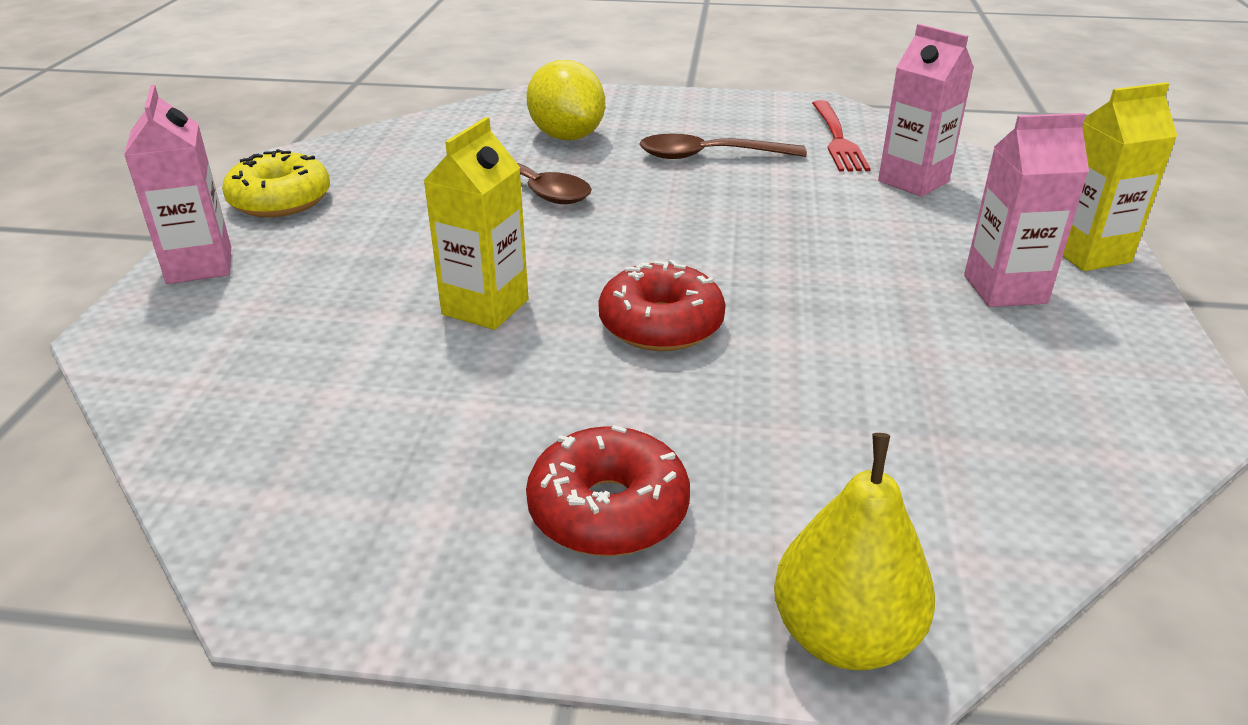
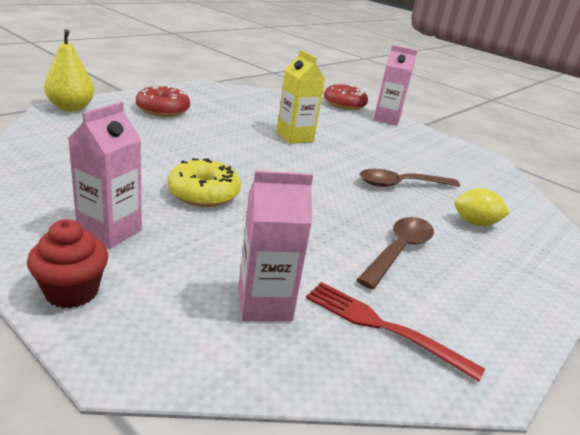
camera: 120 degrees right, 5 degrees down
yellow donut [222,149,330,217] -> yellow donut moved to [168,158,241,207]
yellow lemon [526,60,605,140] -> yellow lemon [454,188,510,227], size x0.66
red donut [598,260,726,351] -> red donut moved to [324,83,368,110]
yellow carton [1063,82,1177,271] -> red cupcake [27,219,108,308]

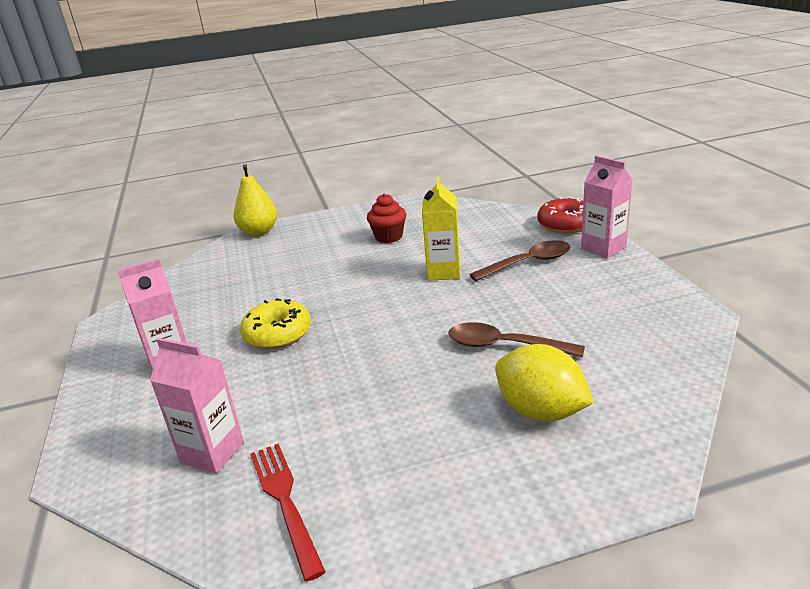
camera: 40 degrees right, 0 degrees up
red cupcake [27,219,108,308] -> red cupcake moved to [367,194,406,243]
red donut [136,85,190,117] -> none
brown spoon [357,217,434,289] -> brown spoon moved to [469,240,570,281]
yellow lemon [454,188,510,227] -> yellow lemon [495,344,594,421], size x1.53

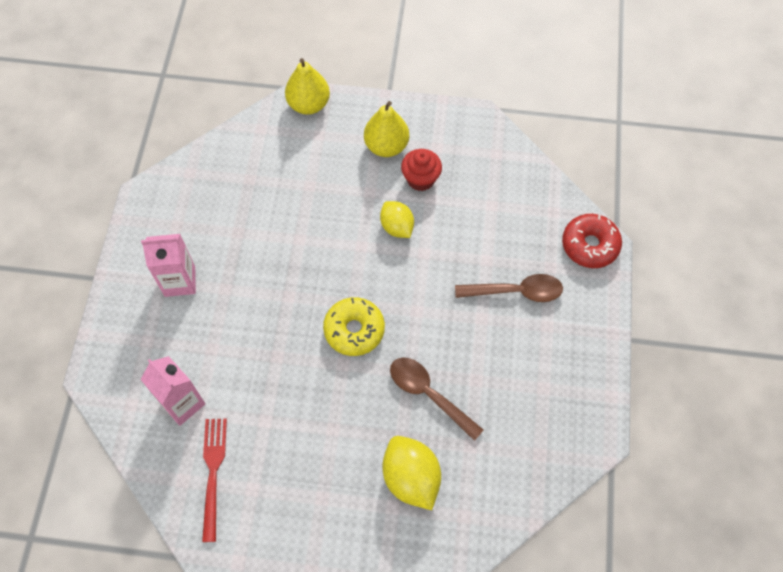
camera: 20 degrees right, 35 degrees up
yellow donut [240,298,311,349] -> yellow donut moved to [323,297,385,356]
yellow carton [422,177,460,281] -> none
pink carton [581,156,633,258] -> none
none -> yellow pear [364,101,409,157]
none -> yellow lemon [380,201,414,238]

